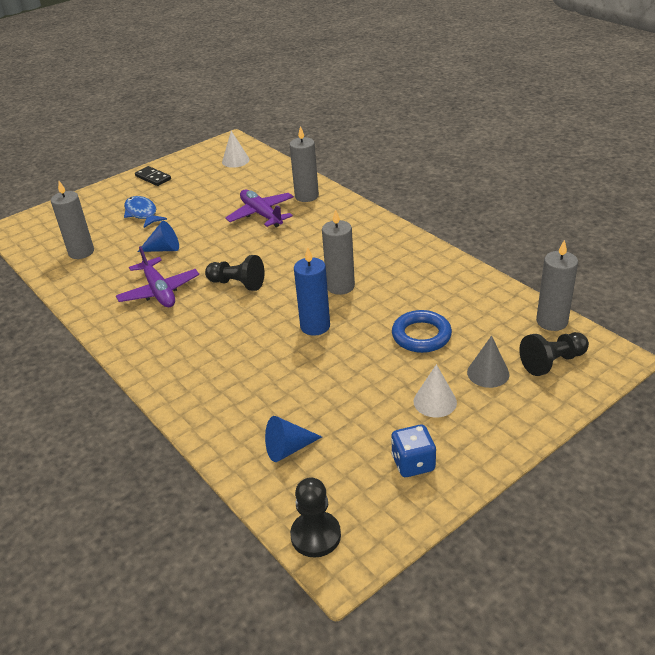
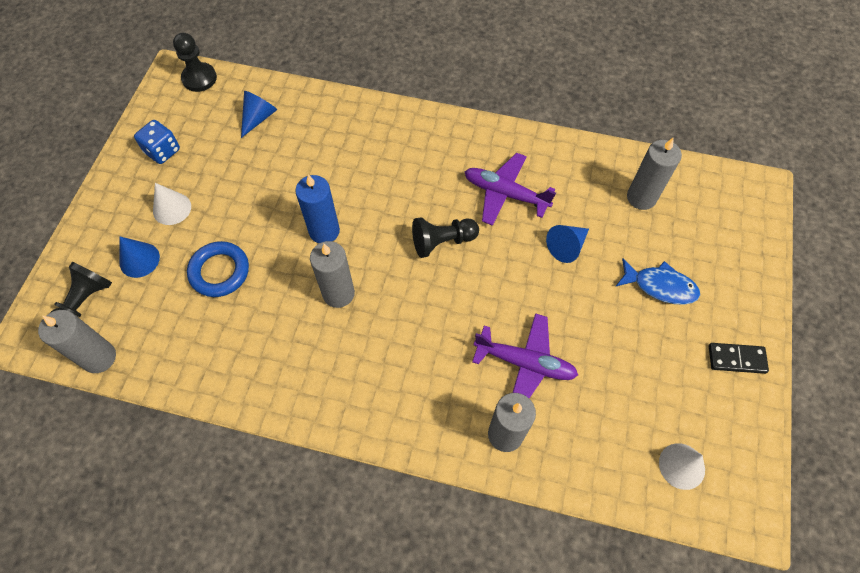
camera: 140 degrees right, 25 degrees up
grey cone [467,336,509,388] -> blue cone [120,237,160,278]

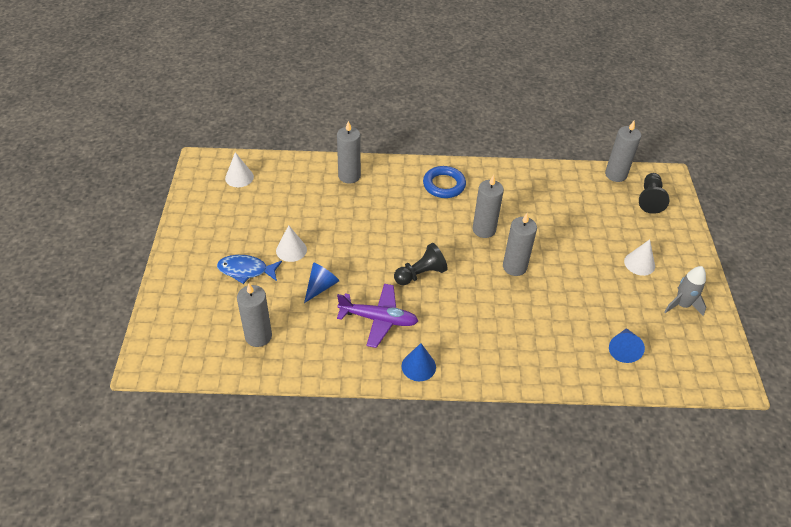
camera: 165 degrees right, 15 degrees down
blue cone [120,237,160,278] -> blue cone moved to [402,343,436,381]
blue dice [134,120,180,164] -> grey rocket [664,266,706,316]
black pawn [173,33,217,92] -> none
blue ring [187,241,249,297] -> blue ring moved to [423,166,466,198]
blue candle [295,174,340,243] -> grey candle [503,213,537,276]
purple plane [472,313,578,398] -> none
black domino [709,343,769,374] -> none
none -> white cone [276,225,307,262]

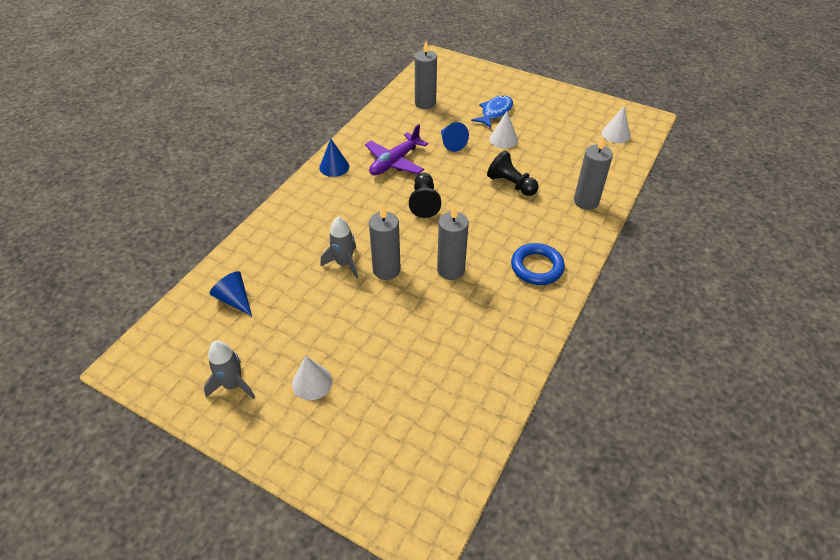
camera: 120 degrees right, 0 degrees up
grey candle [605,121,641,182] -> none
black pawn [639,173,669,214] -> black pawn moved to [487,151,539,196]
none -> grey rocket [321,217,358,279]

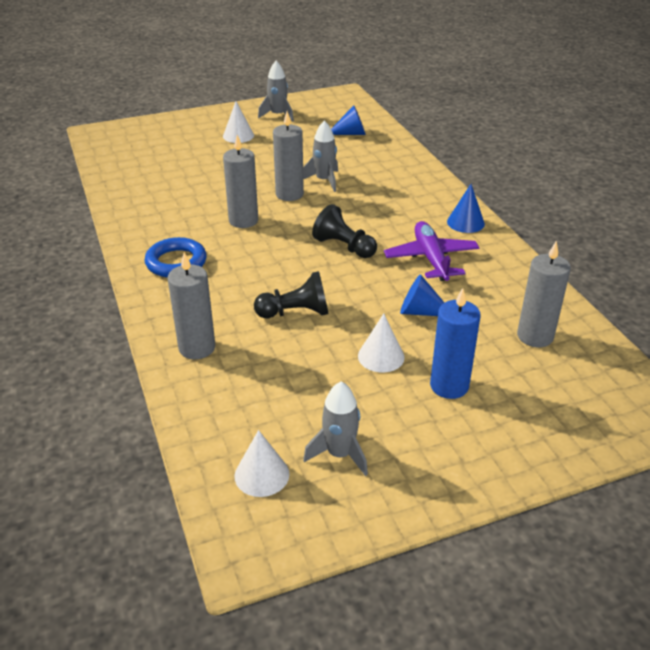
camera: 130 degrees right, 10 degrees down
blue fish [471,95,513,128] -> blue candle [430,288,481,399]
none -> grey rocket [303,381,368,476]

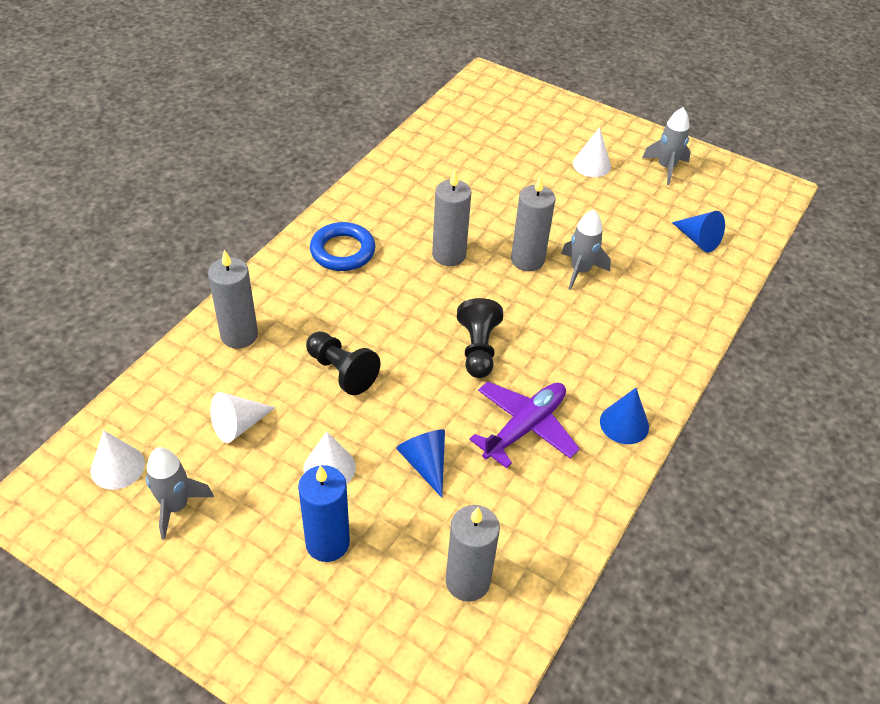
camera: 50 degrees right, 10 degrees up
none -> white cone [211,392,276,443]

